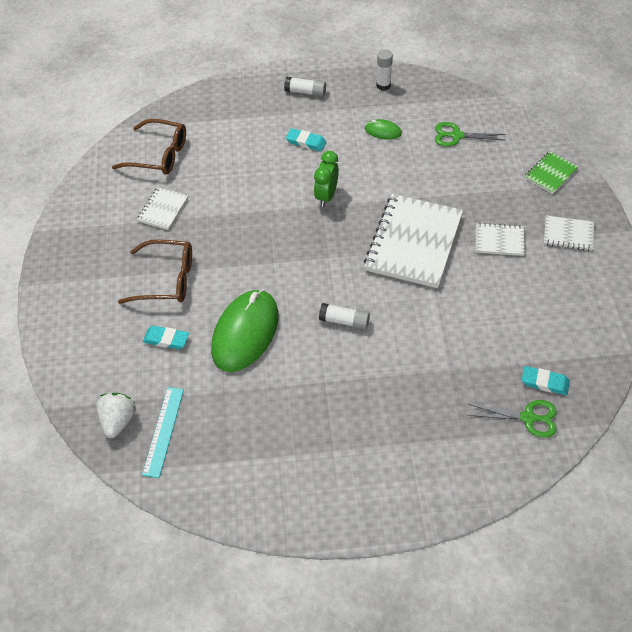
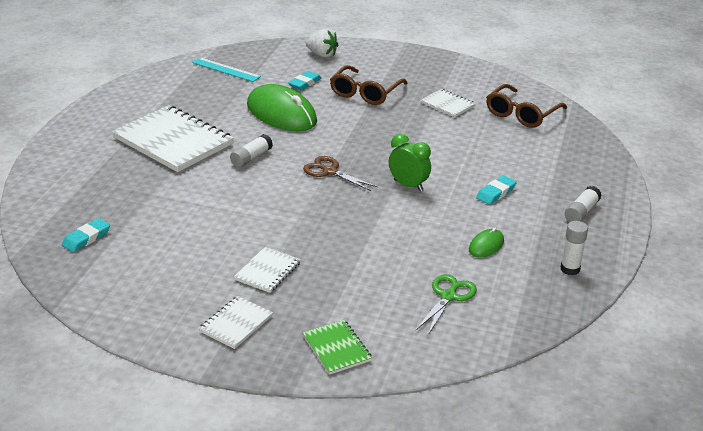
camera: 110 degrees right, 20 degrees down
white strawberry [96,393,136,438] -> white strawberry moved to [306,29,338,58]
white notebook [364,194,463,288] -> white notebook moved to [112,105,234,172]
green scissors [468,400,557,438] -> none
none -> brown scissors [303,156,377,191]

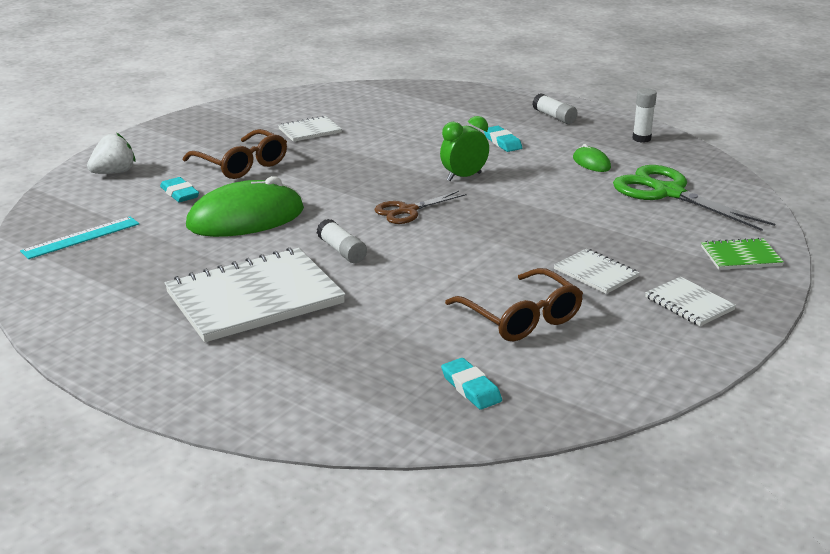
camera: 70 degrees left, 5 degrees down
green scissors [416,274,477,335] -> green scissors [613,165,775,231], size x1.72
brown glasses [486,84,567,128] -> brown glasses moved to [445,268,583,341]

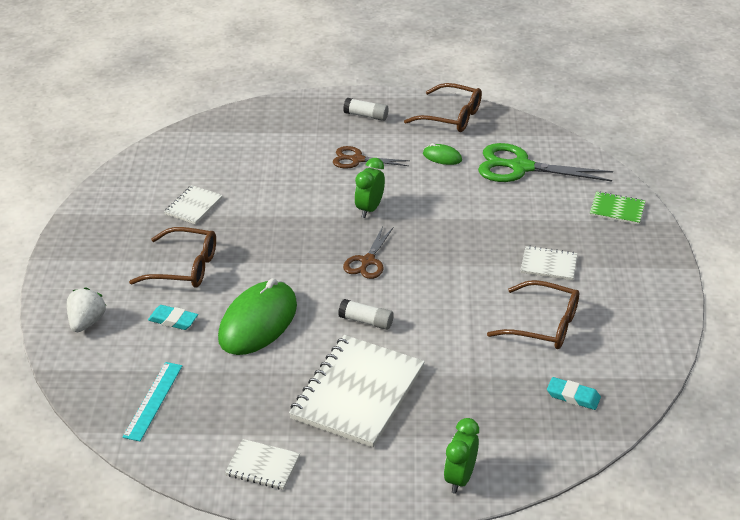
camera: 35 degrees left, 10 degrees up
turquoise eraser [484,126,522,152] -> brown scissors [333,146,410,168]
white glue stick [633,88,657,143] -> brown glasses [404,83,482,132]
white notebook [645,277,736,326] -> white notebook moved to [225,439,300,490]
green notebook [701,237,784,270] -> green notebook turned 60 degrees clockwise [590,191,645,225]
none -> green clock [444,418,479,494]

